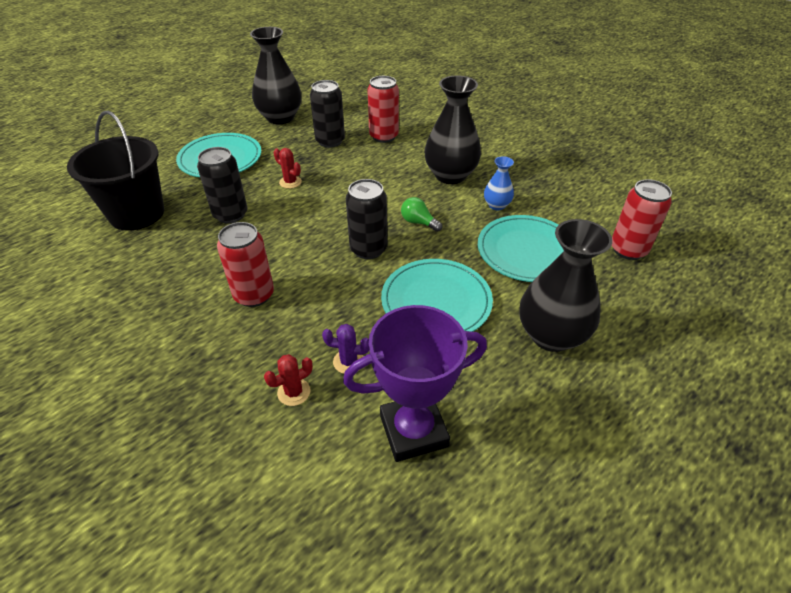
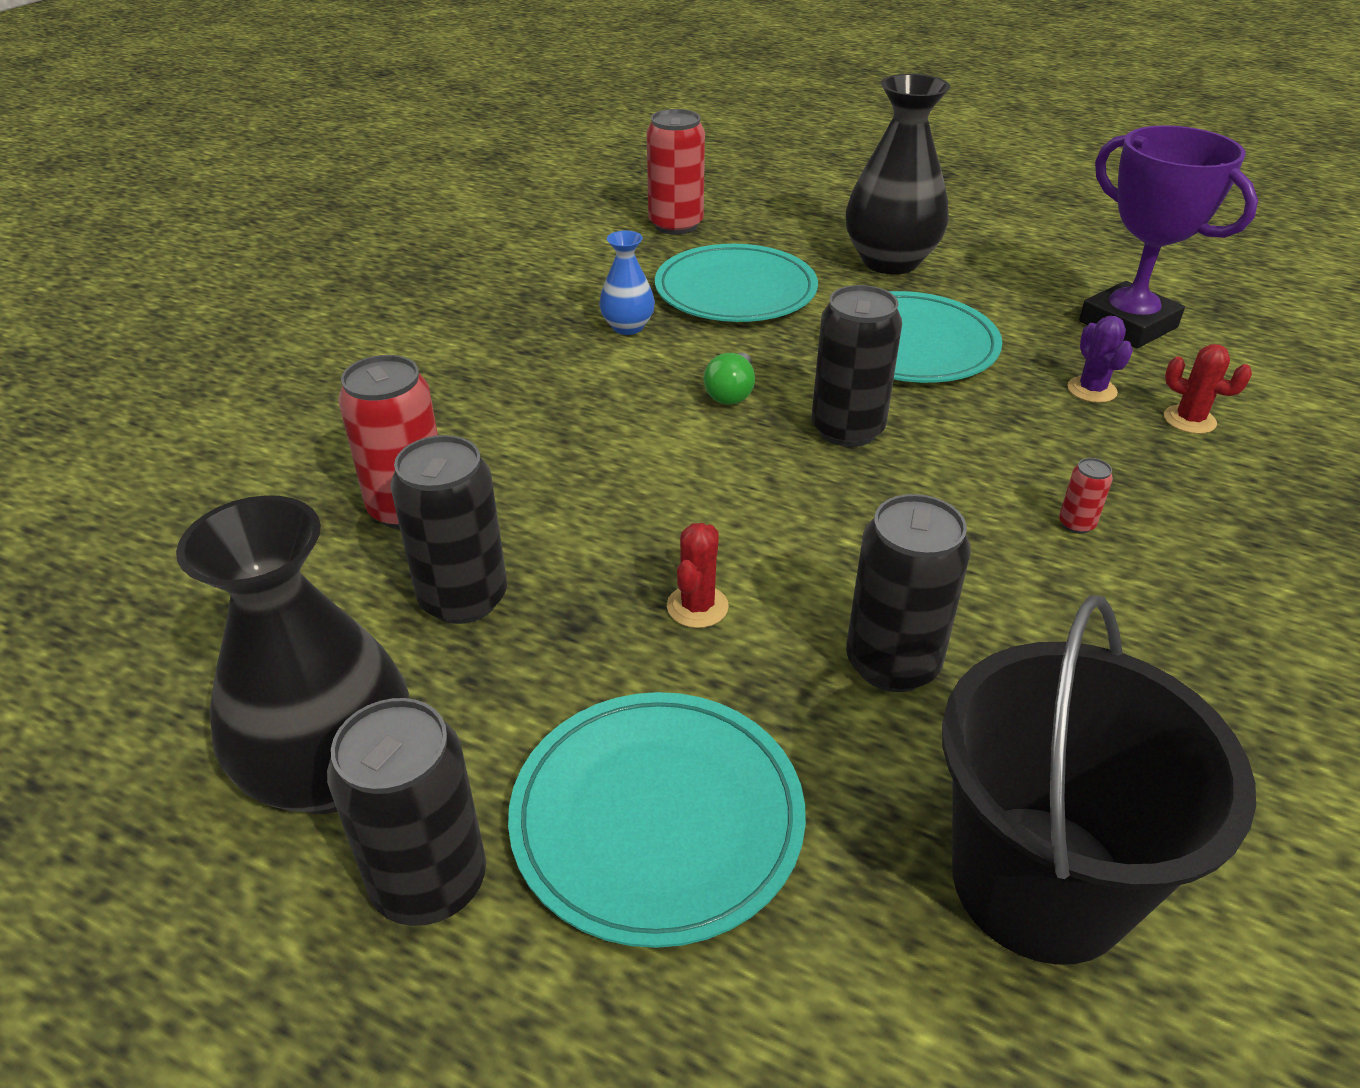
camera: 110 degrees left, 5 degrees down
red can [217,222,274,307] -> red can [1059,458,1113,534], size x0.45
black vase [425,76,481,184] -> none
none -> black can [327,698,486,926]

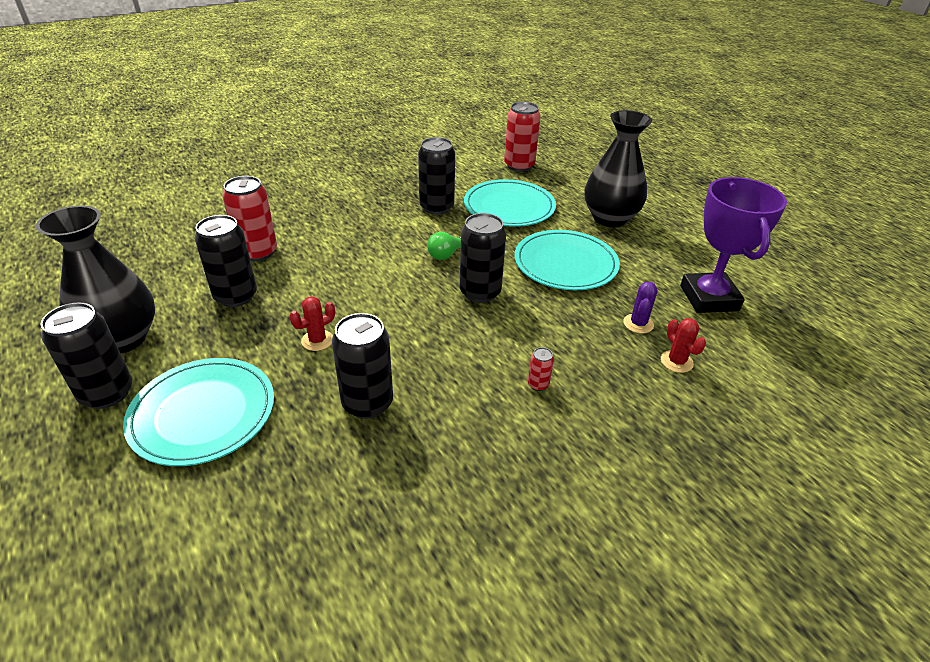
camera: 30 degrees right, 0 degrees up
blue vase [599,231,655,335] -> black can [418,137,455,215]
black bucket [942,595,1256,965] -> none

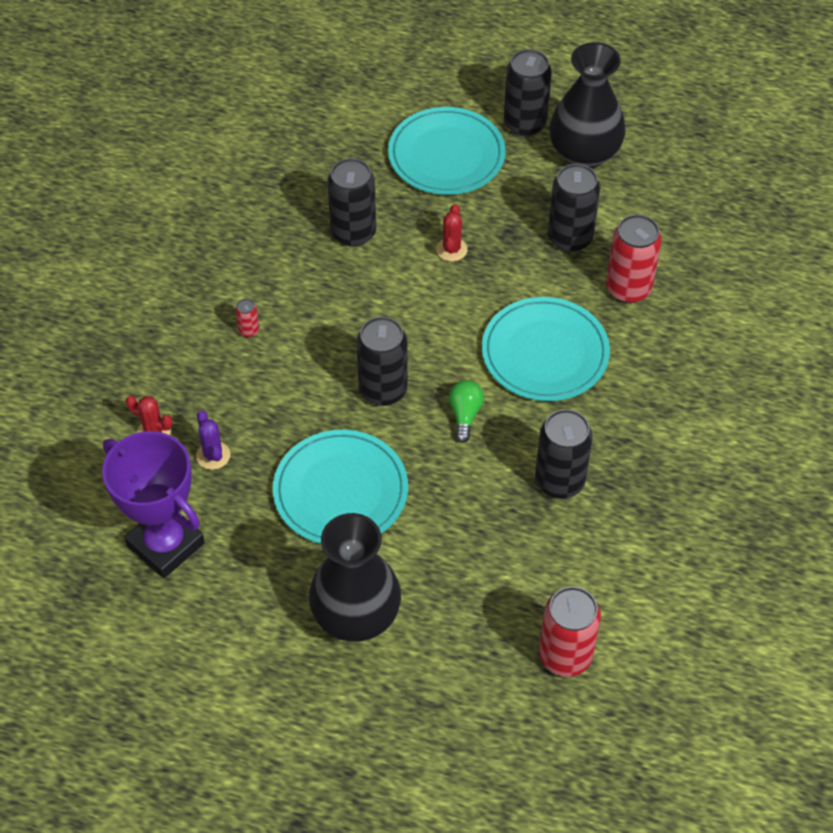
camera: 140 degrees right, 15 degrees up
turquoise plate [464,179,556,227] -> turquoise plate moved to [482,297,610,401]

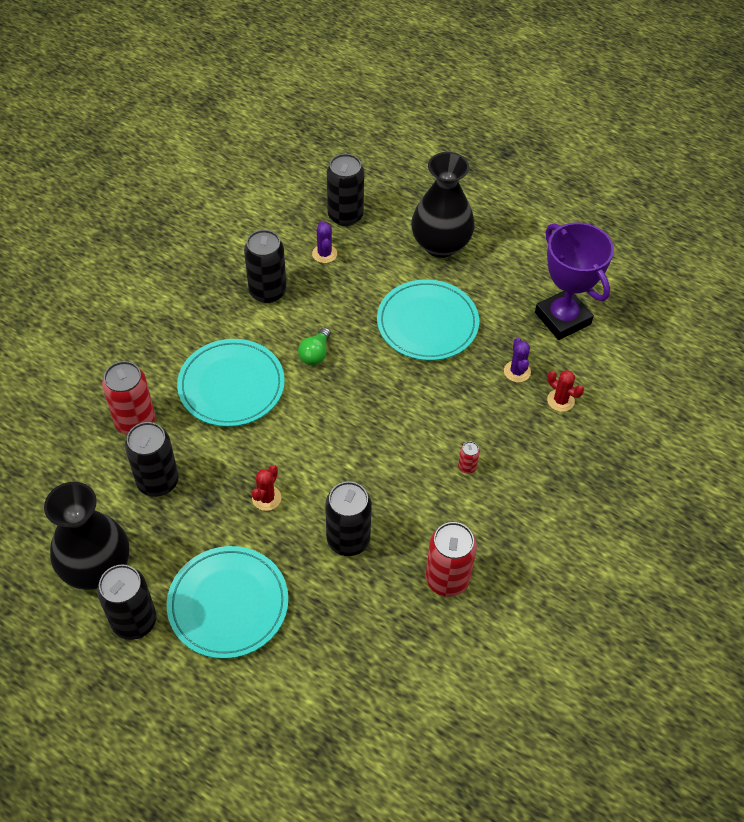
camera: 165 degrees left, 0 degrees up
black can [356,317,408,406] -> black can moved to [327,154,364,226]
red can [539,586,601,677] -> red can moved to [426,522,477,597]
none -> purple cactus [312,221,337,263]

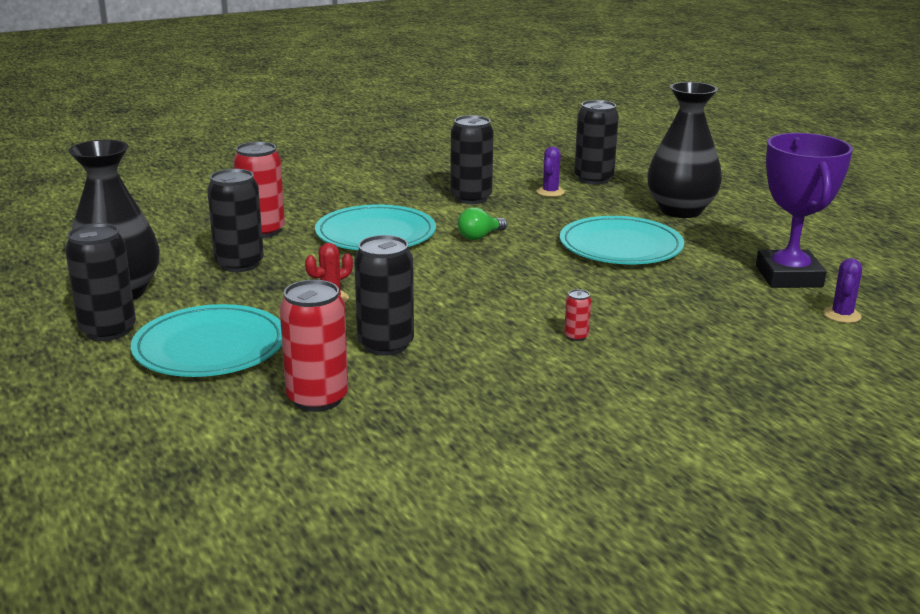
camera: 30 degrees right, 30 degrees down
red can [426,522,477,597] -> red can moved to [280,280,348,412]
purple cactus [504,338,531,382] -> purple cactus moved to [824,258,862,323]
red cactus [547,370,584,412] -> none

